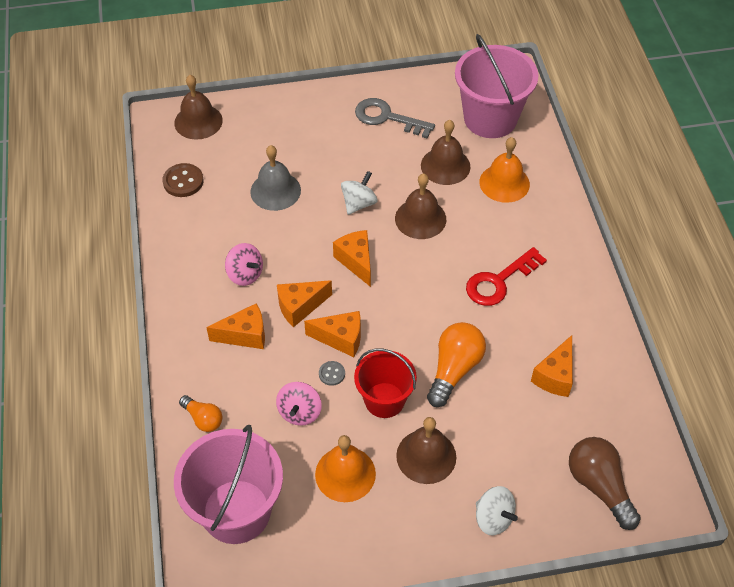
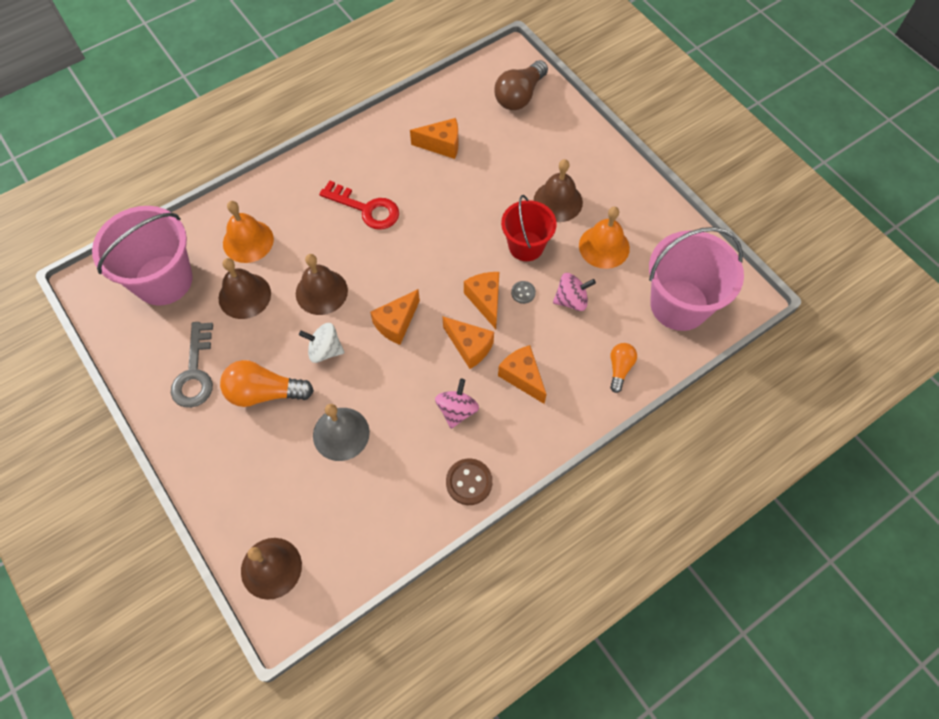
camera: 115 degrees left, 10 degrees up
brown button [162,163,203,197] -> brown button moved to [446,458,493,505]
orange light bulb [427,322,486,407] -> orange light bulb moved to [220,360,314,407]
white spinning top [476,486,518,535] -> none

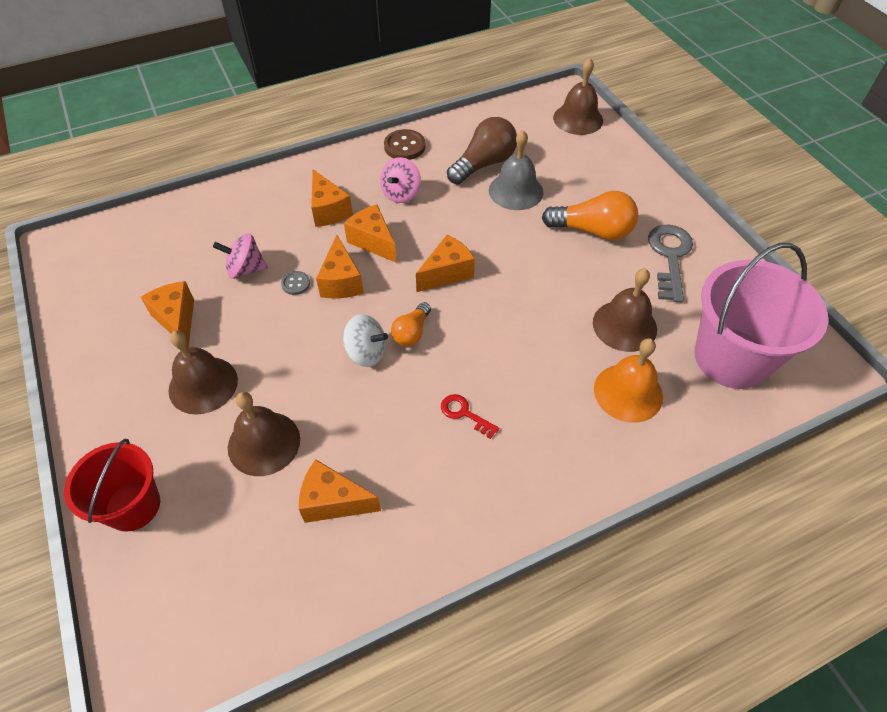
camera: 170 degrees left, 10 degrees down
brown bell [296,254,348,315] -> brown bell moved to [228,392,300,476]
white spinning top [299,323,344,363] -> white spinning top moved to [343,314,388,367]
red key [319,180,399,230] -> red key [441,394,499,439], size x0.54
brown light bulb [494,60,548,110] -> brown light bulb moved to [447,117,517,184]
red bucket [501,195,557,261] -> red bucket moved to [64,439,160,532]
orange bell [579,207,630,269] -> orange cheese [141,281,194,347]
orange light bulb [610,343,637,393] -> orange light bulb moved to [391,302,431,346]
pink bucket [649,227,744,331] -> none

